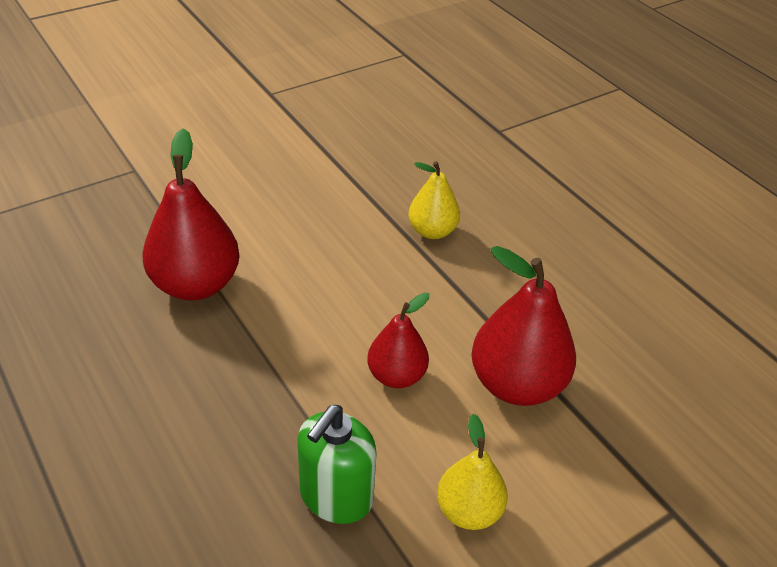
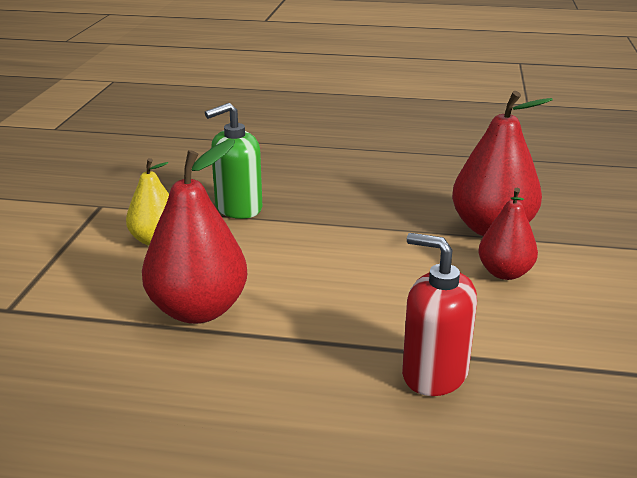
camera: 135 degrees right, 15 degrees down
green soap dispenser [297,405,376,524] -> green soap dispenser turned 105 degrees counterclockwise [205,103,262,219]
red pear [367,292,429,388] -> red pear moved to [478,188,538,280]
yellow pear [408,161,460,239] -> red soap dispenser [402,233,477,396]

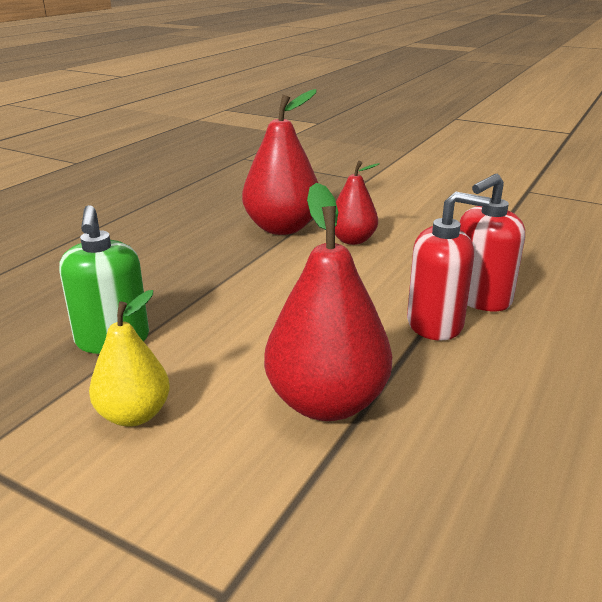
camera: 70 degrees left, 0 degrees up
none -> red soap dispenser [407,191,490,340]

